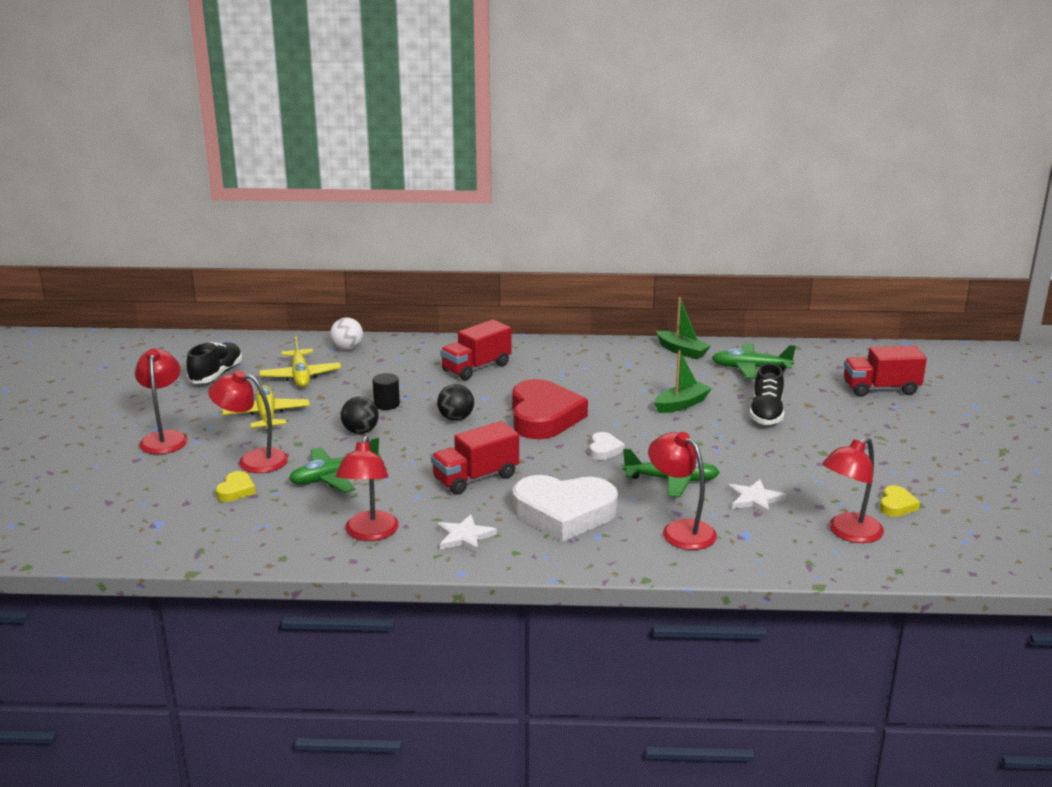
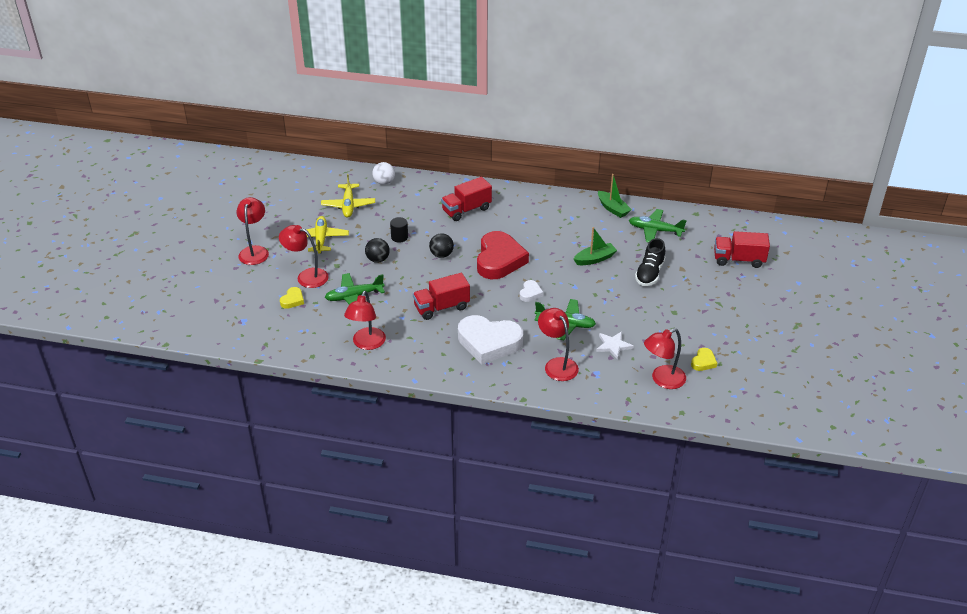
camera: 10 degrees right, 15 degrees up
black shoe [187,342,242,384] -> none
white star [437,514,497,553] -> none

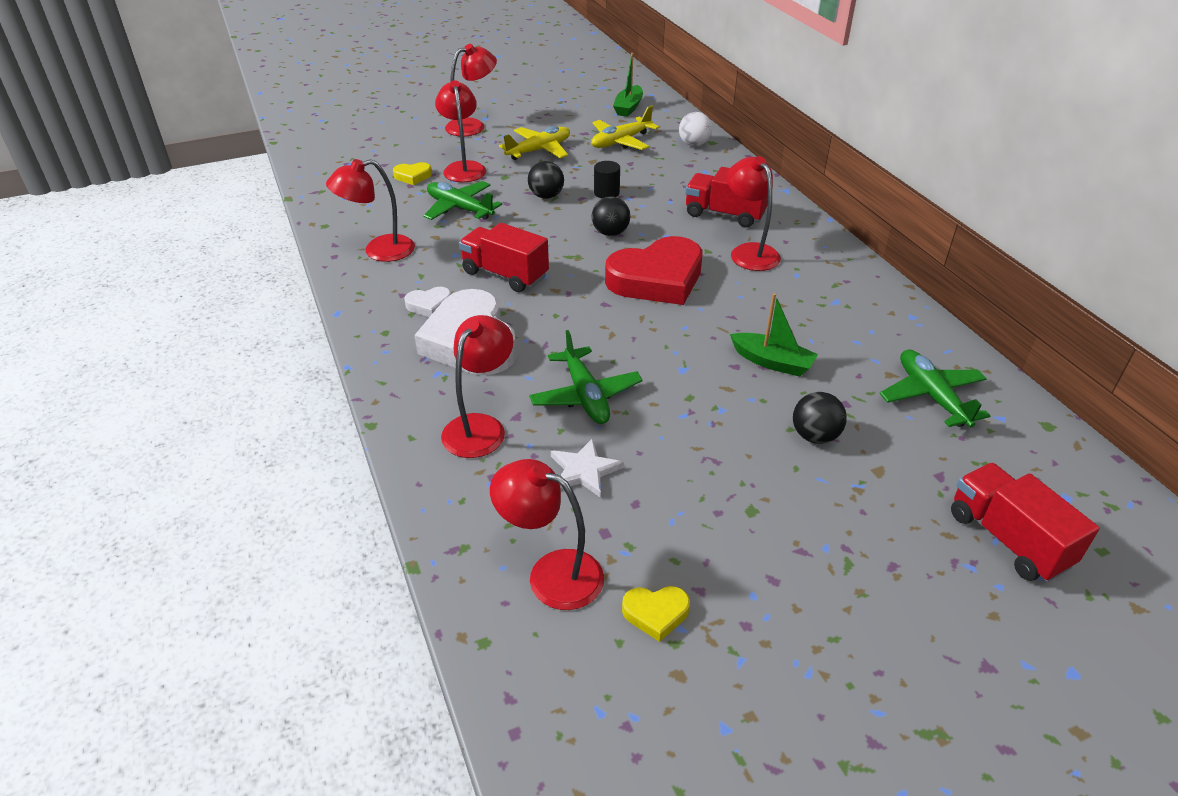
camera: 55 degrees right, 0 degrees up
white heart [520,280,543,302] -> white heart moved to [404,287,451,317]
green boat [598,174,632,218] -> green boat moved to [613,53,643,117]
black shoe [635,238,665,286] -> black ball [793,392,847,444]
none -> red lamp [727,156,781,271]

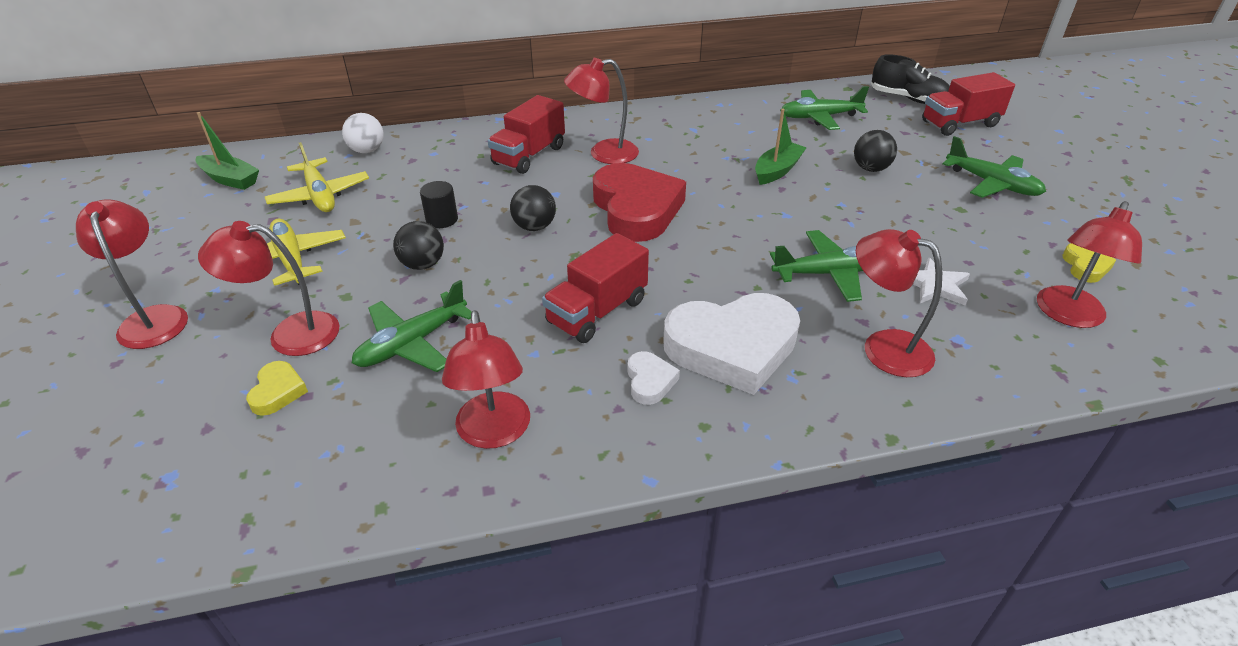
camera: 80 degrees left, 0 degrees up
none -> black shoe [871,54,950,104]
none -> green plane [942,136,1046,198]

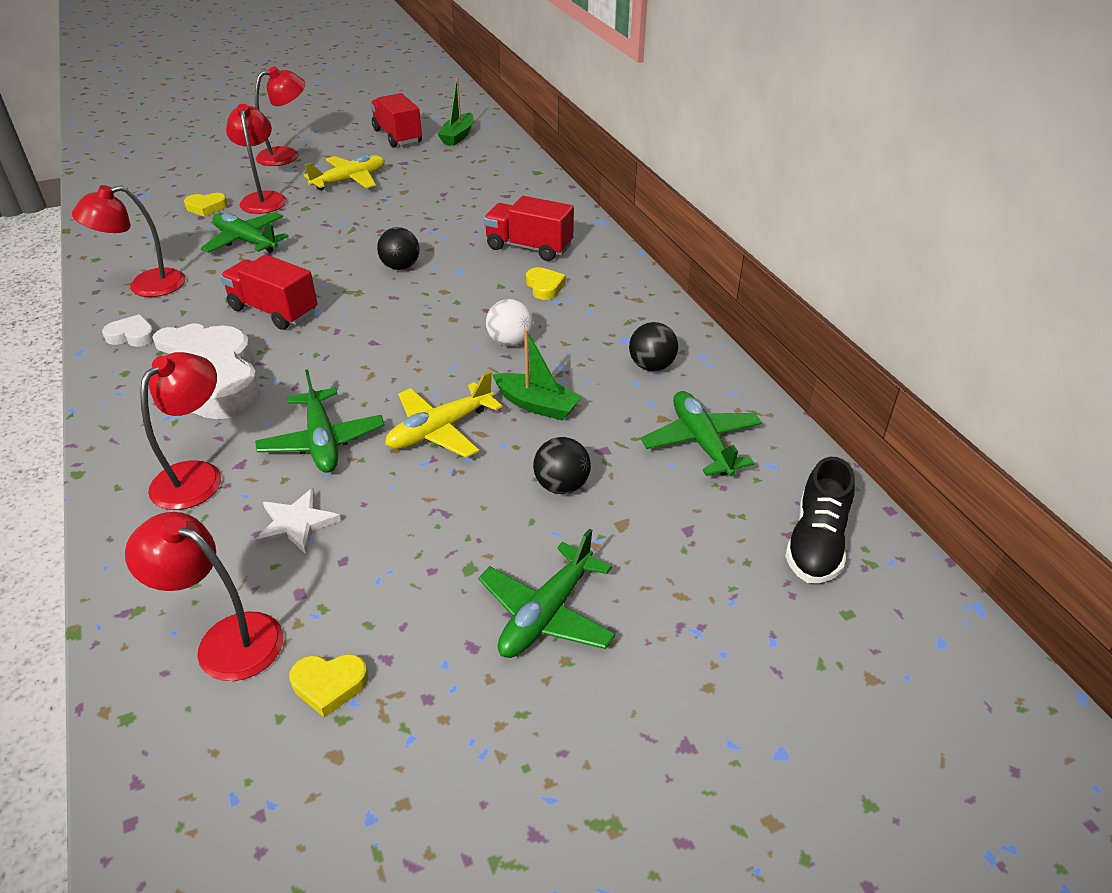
camera: 80 degrees right, 0 degrees up
yellow plane [265,142,369,212] -> yellow plane moved to [385,371,502,458]
white ball [342,113,384,153] -> white ball moved to [486,299,533,347]
black ball [393,221,444,270] -> black ball moved to [629,322,678,371]
black cylinder [420,181,458,228] -> none
red lamp [564,58,639,164] -> yellow heart [526,267,566,300]
red heart [593,163,686,242] -> none
red truck [922,72,1015,136] -> red truck moved to [370,93,422,148]
none -> white heart [102,314,154,347]

